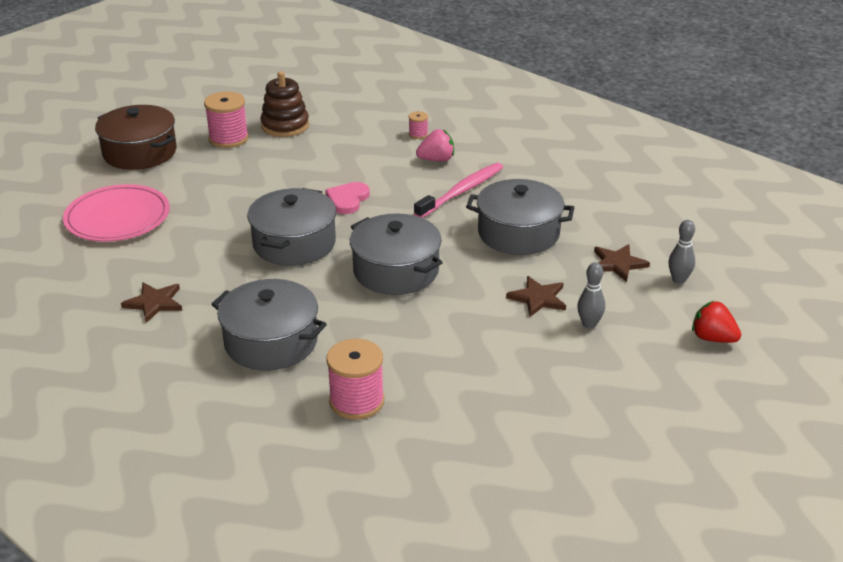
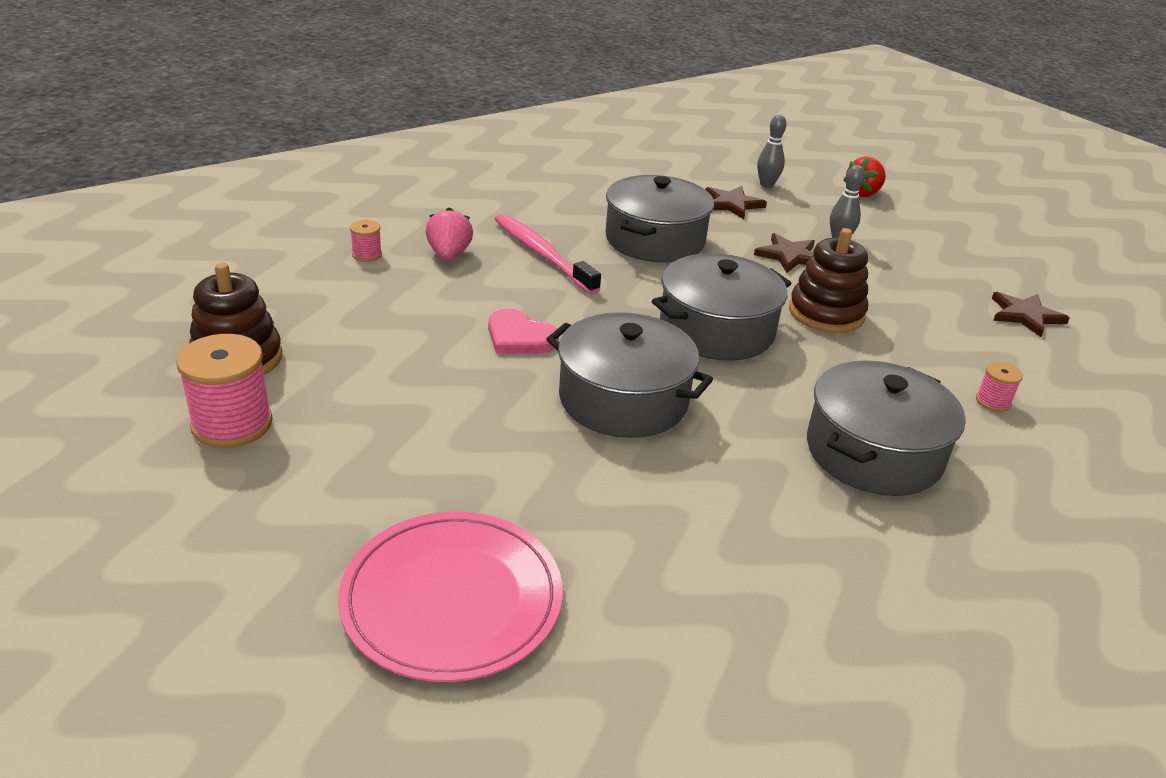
camera: 80 degrees left, 0 degrees up
brown pot [95,105,177,170] -> none
brown star [121,282,182,323] -> brown star moved to [992,292,1070,337]
pink spool [326,339,384,420] -> pink spool [976,362,1023,412], size x0.49
none -> brown stacking toy [789,228,868,333]

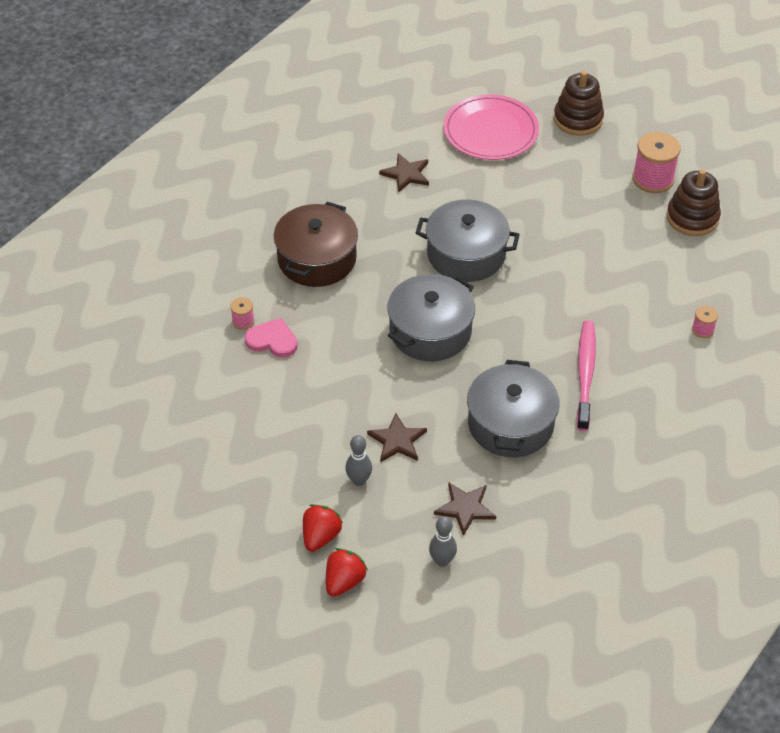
camera: 165 degrees right, 15 degrees up
pink strawberry [425,207,473,261] -> none
pink heart [488,309,559,354] -> pink heart moved to [245,318,298,358]
pink toothbrush [495,214,601,294] -> pink toothbrush turned 120 degrees counterclockwise [576,320,596,431]
brown stacking toy [789,228,868,333] -> brown stacking toy moved to [554,71,604,136]
grey pot [807,360,966,496] -> brown pot [274,202,358,287]
brown star [992,292,1070,337] -> brown star moved to [379,153,429,193]
none -> red strawberry [303,504,343,552]

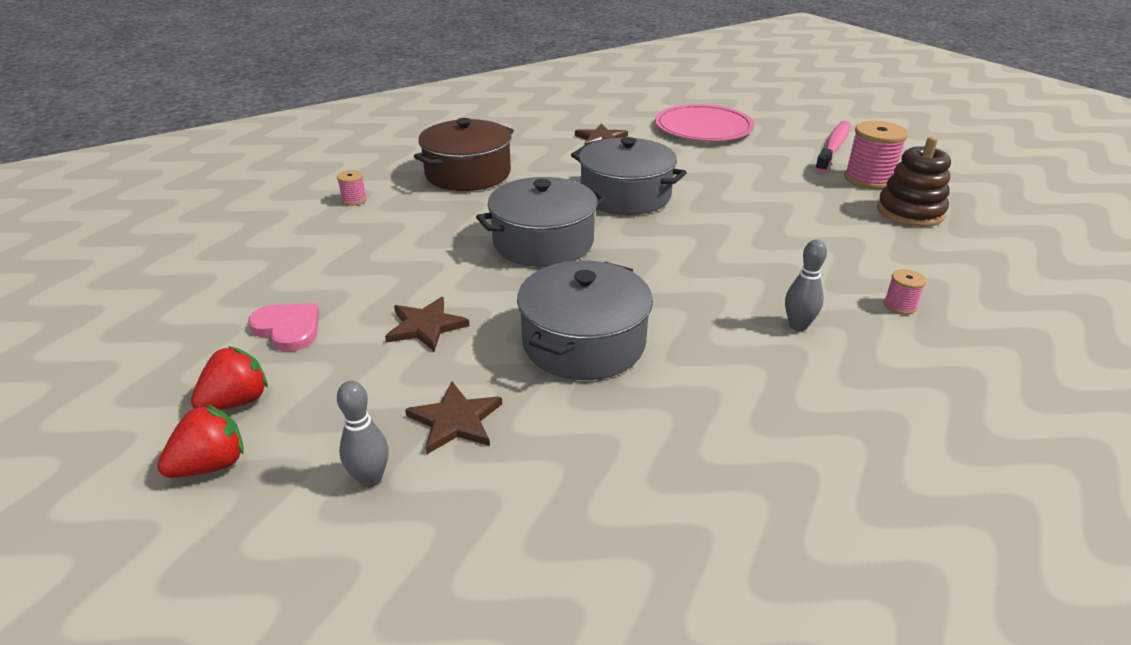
camera: 20 degrees right, 15 degrees down
pink heart [245,318,298,358] -> pink heart moved to [248,303,319,352]
grey bowling pin [345,435,372,486] -> grey bowling pin moved to [785,240,827,331]
brown stacking toy [554,71,604,136] -> none
pink toothbrush [576,320,596,431] -> pink toothbrush moved to [815,121,851,173]

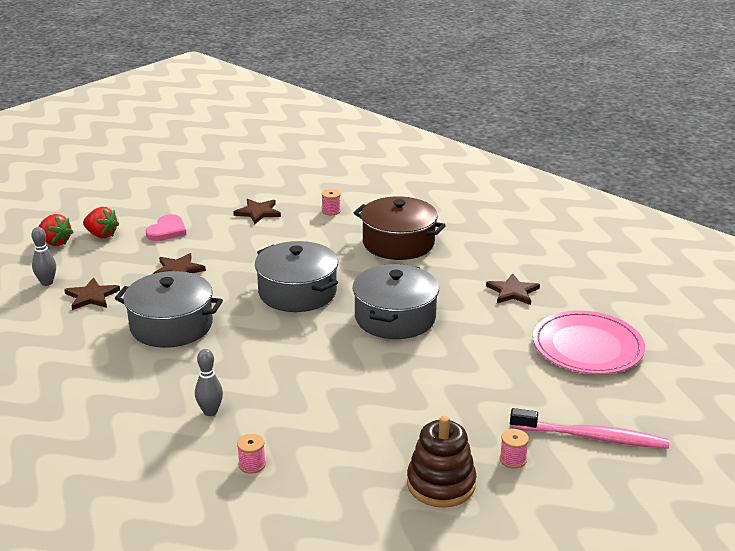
camera: 75 degrees right, 5 degrees down
pink spool [844,121,908,189] -> pink spool [500,429,529,469], size x0.49
none -> brown star [233,199,281,224]

